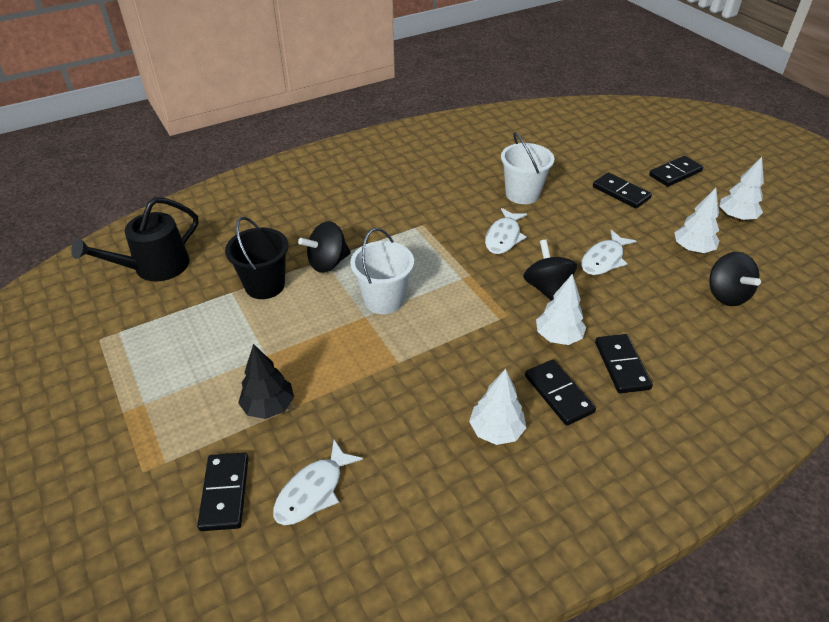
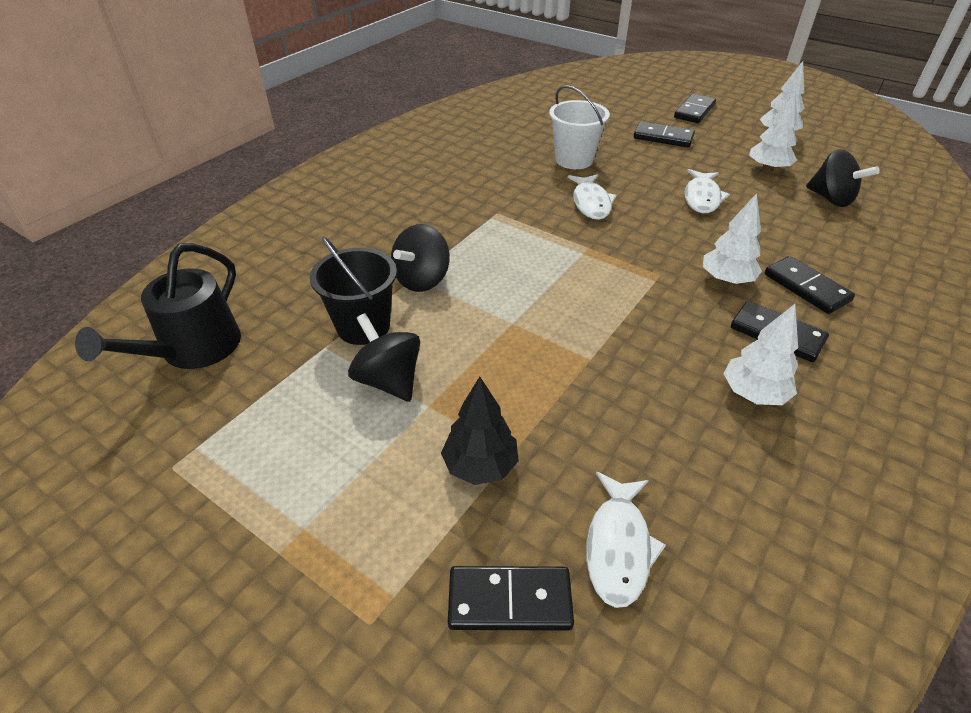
camera: 25 degrees left, 0 degrees up
black domino [197,453,248,531] -> black domino turned 60 degrees counterclockwise [448,566,574,631]
white bucket [350,228,414,314] -> none
black spinning top [523,240,577,301] -> black spinning top moved to [348,313,420,402]

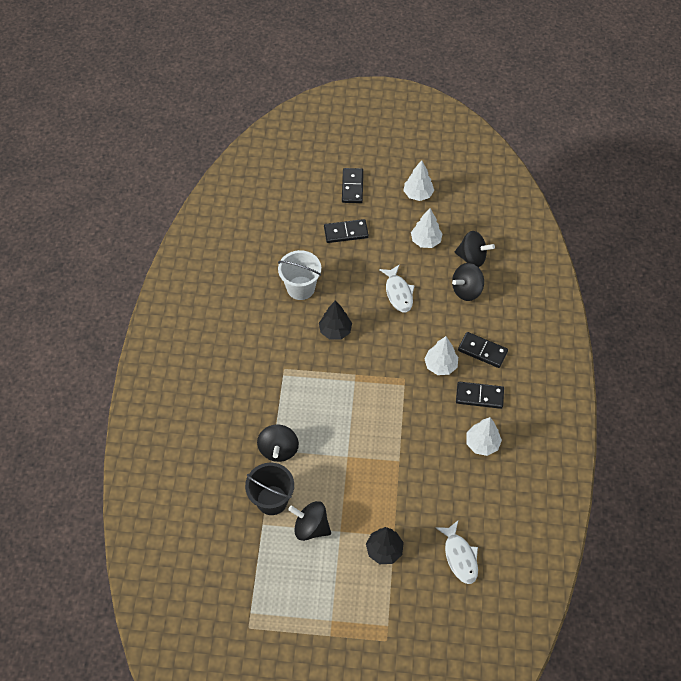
camera: 30 degrees left, 15 degrees up
black watering can [75,243,241,369] -> none
black domino [448,566,574,631] -> none
white fish [568,174,617,220] -> black tree [319,300,352,340]
none -> black spinning top [452,263,484,301]

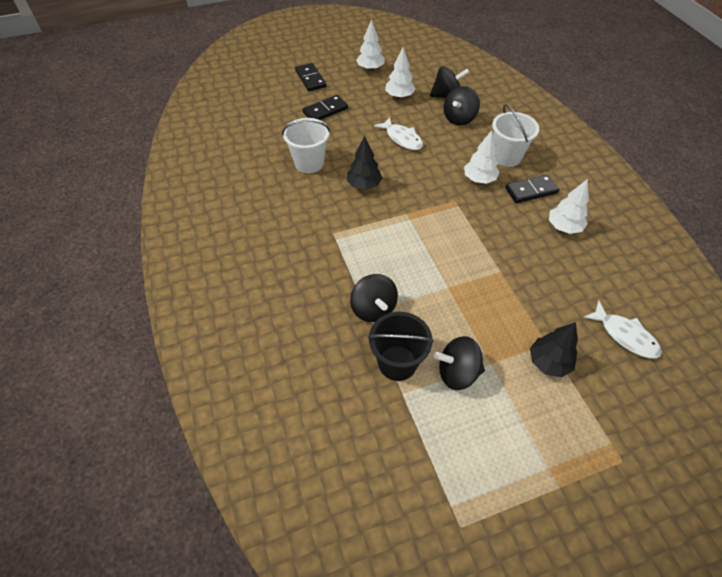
camera: 25 degrees left, 5 degrees down
black domino [458,332,508,368] -> white bucket [492,104,539,167]

